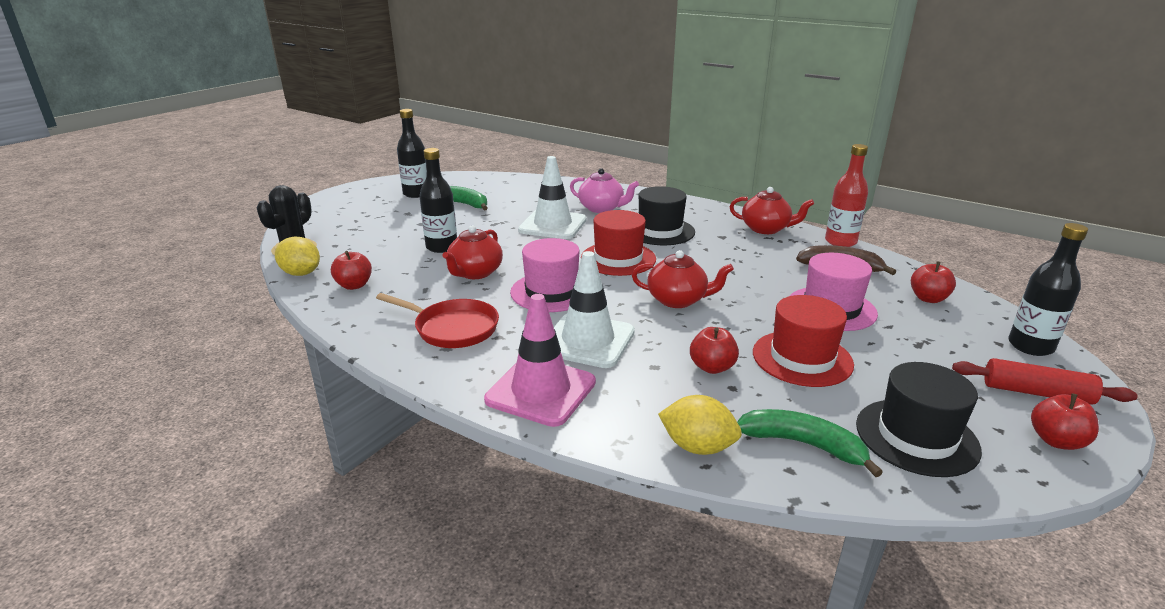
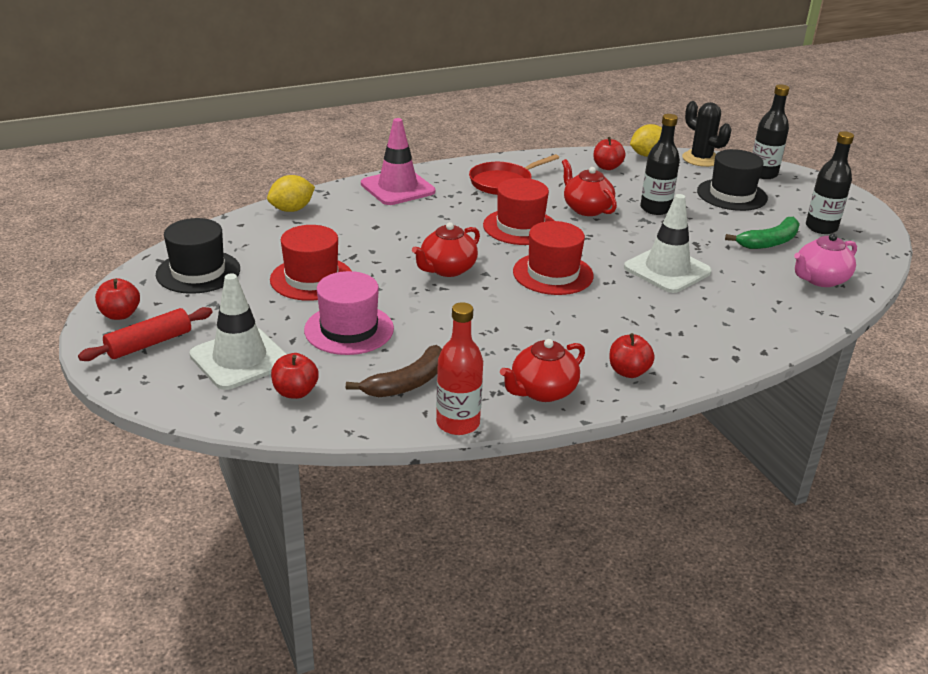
camera: 120 degrees right, 5 degrees up
pink hat [510,238,580,312] -> red hat [483,178,554,245]
white traffic cone [554,251,635,368] -> white traffic cone moved to [189,273,287,390]
pink teapot [570,168,639,213] -> pink teapot moved to [794,233,857,287]
black hat [639,186,695,245] -> black hat moved to [697,149,768,211]
red apple [690,327,739,374] -> red apple moved to [609,333,655,378]
green banana [737,409,883,477] -> none
black bottle [1008,223,1088,356] -> black bottle moved to [752,84,789,179]

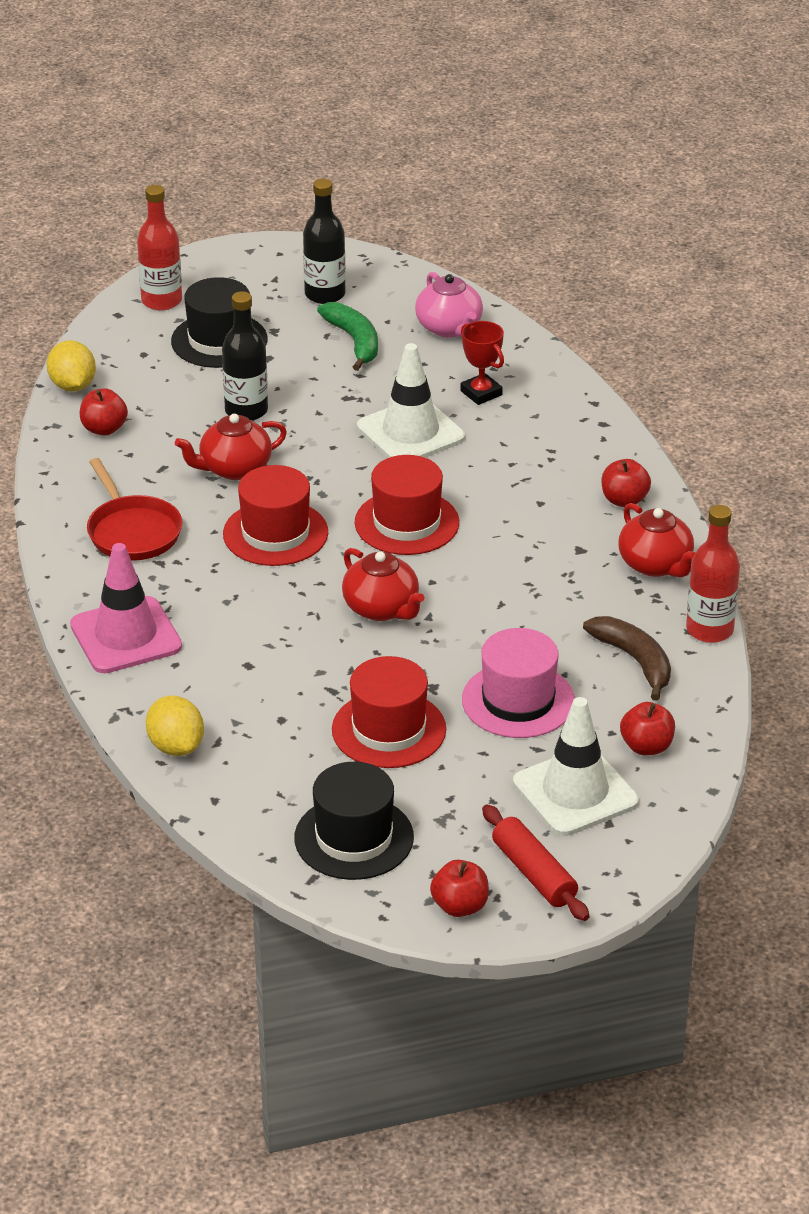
camera: 80 degrees left, 5 degrees up
black cactus [682,101,732,167] -> none
black bottle [752,84,789,179] -> red bottle [137,185,182,311]
none -> red trophy [461,321,504,405]

